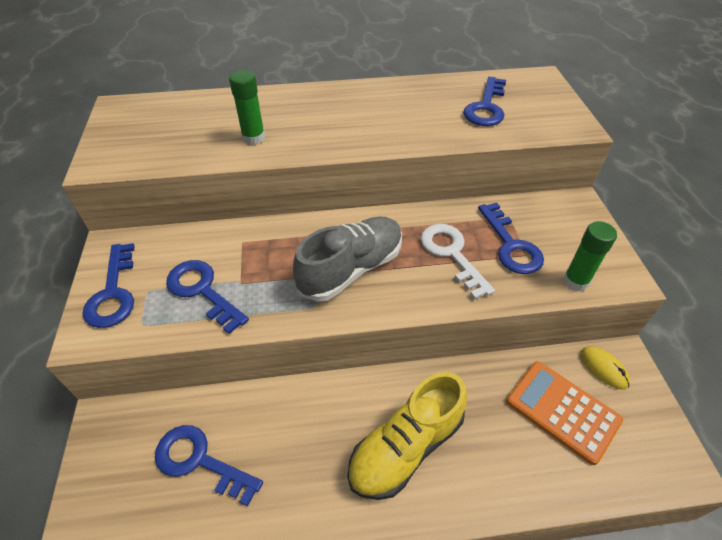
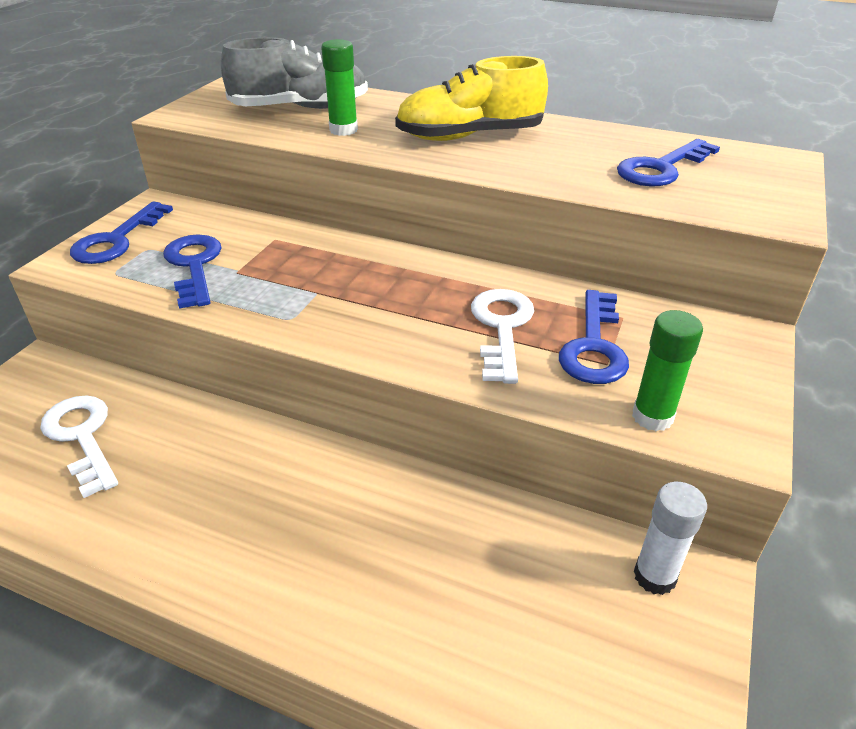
camera: 30 degrees right, 10 degrees down
blue key [155,425,263,506] -> white key [40,395,118,498]
grey shoe [293,216,402,302] -> grey shoe moved to [221,37,368,109]
yellow shoe [347,372,467,500] -> yellow shoe moved to [395,56,548,141]
orange calculator [507,361,623,465] -> none
yellow mouse [581,346,630,390] -> white glue stick [634,482,707,595]

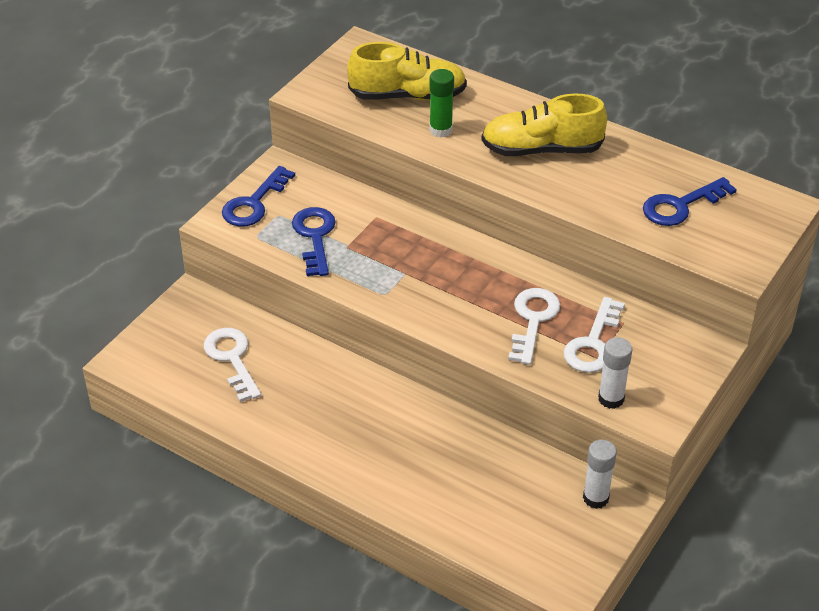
camera: 10 degrees right, 5 degrees up
grey shoe [221,37,368,109] -> yellow shoe [347,42,467,101]
blue key [559,290,629,384] -> white key [564,297,625,373]
green glue stick [632,310,703,431] -> white glue stick [598,337,632,409]

